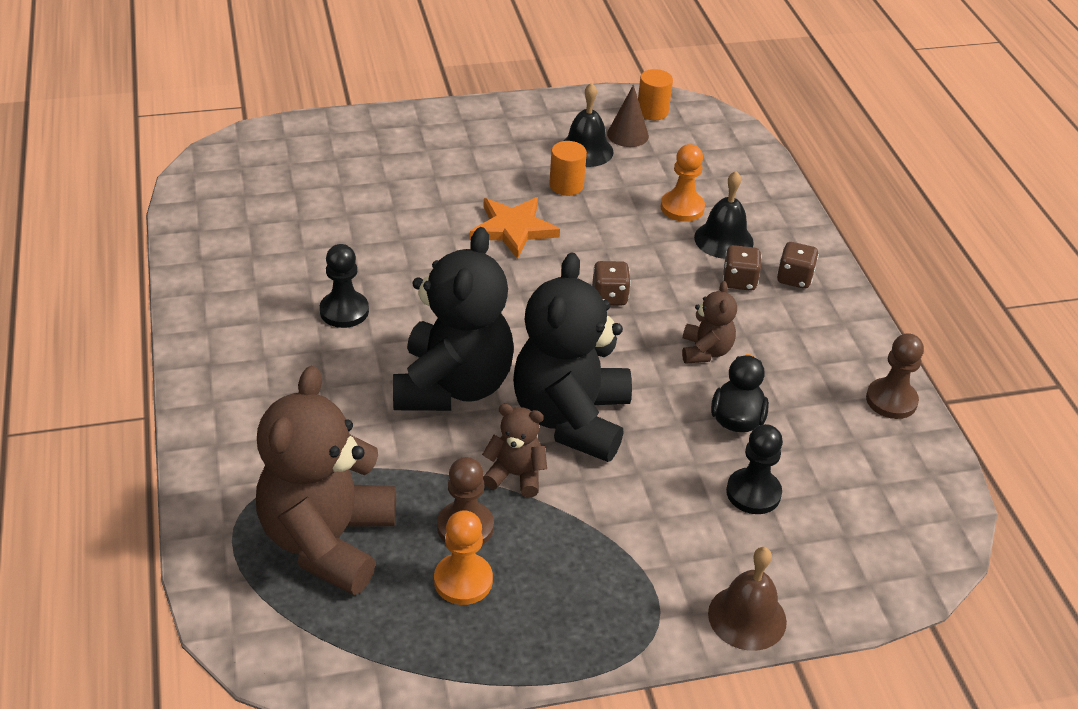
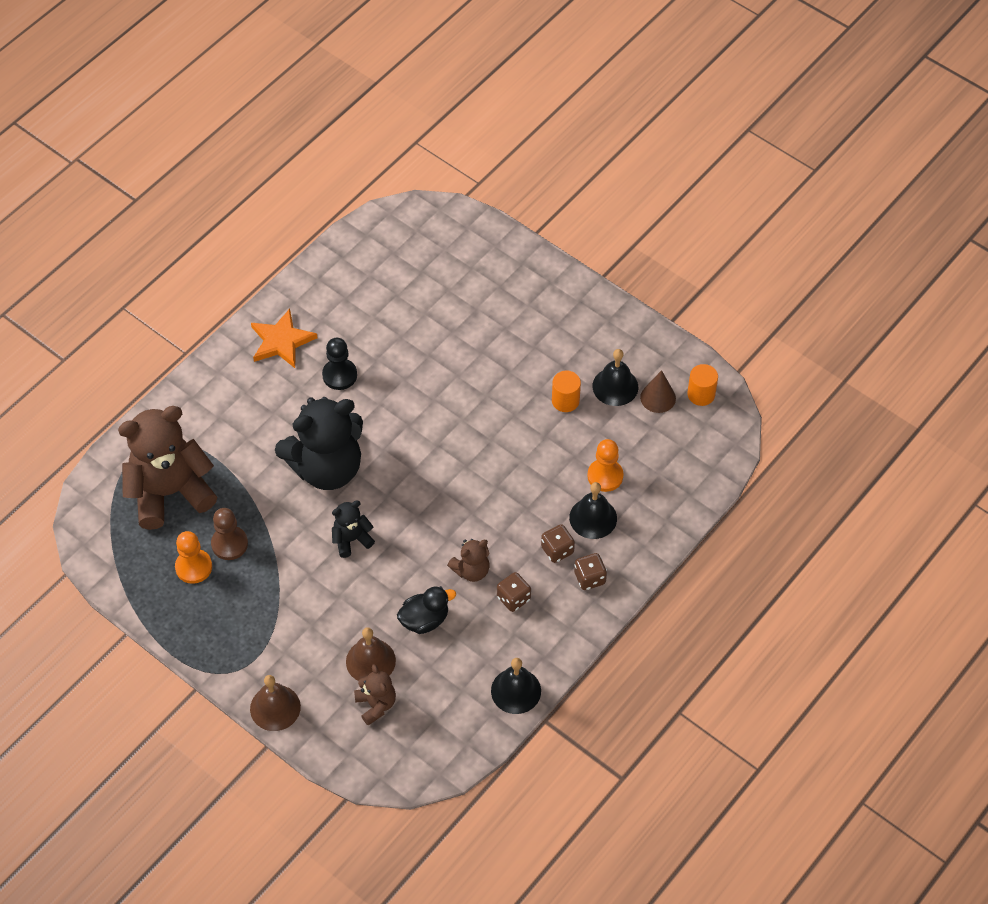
camera: 55 degrees right, 15 degrees up
orange star [470,197,560,259] -> orange star moved to [251,309,318,368]
brown teddy bear [482,404,547,497] -> brown teddy bear moved to [354,664,396,726]
black teddy bear [513,252,632,462] -> black teddy bear [332,500,375,558], size x0.47
brown dice [592,261,631,306] -> brown dice moved to [497,572,531,612]
black pawn [726,424,783,514] -> brown bell [346,627,396,681]
brown pawn [866,333,924,419] -> black bell [491,658,541,714]

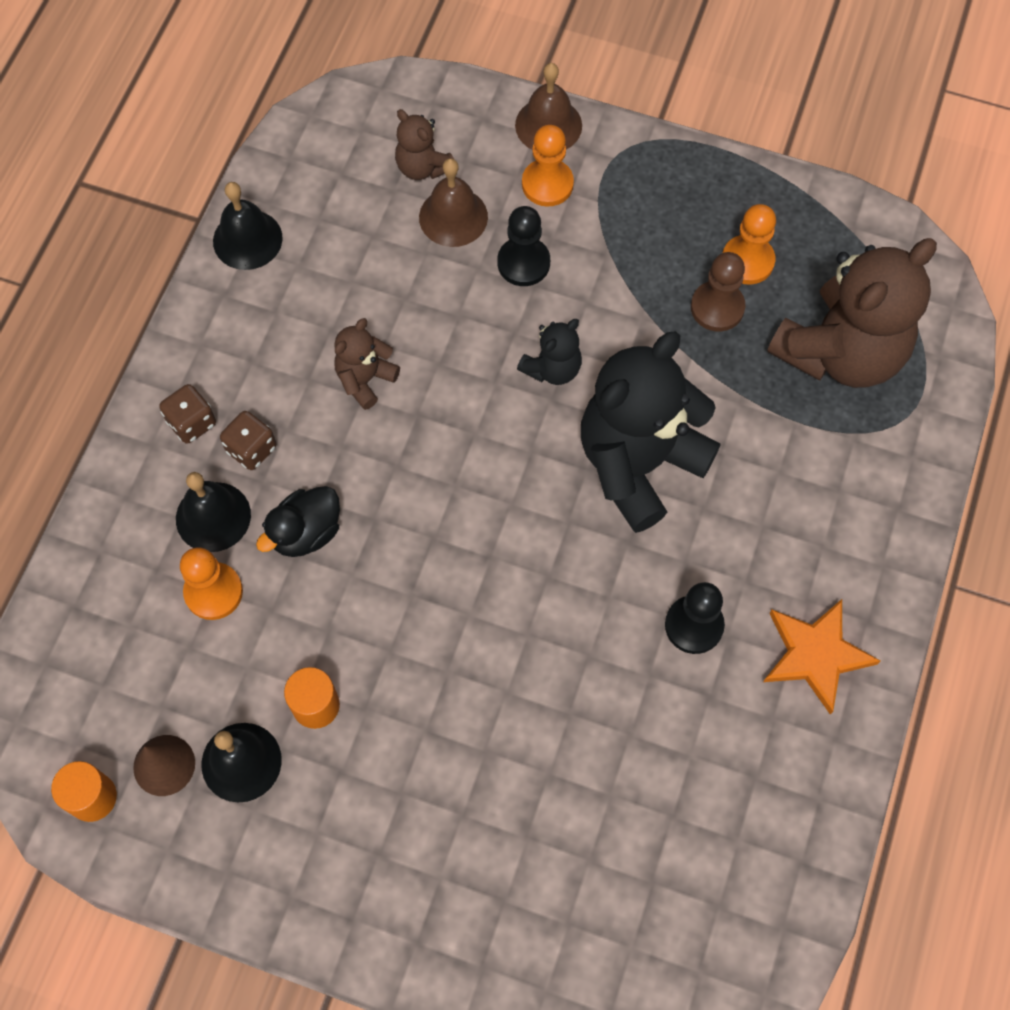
camera: 160 degrees right, 10 degrees up
black duck [397,586,456,634] -> black duck moved to [256,486,340,557]
brown dice [497,572,531,612] -> none
none -> black pawn [497,206,550,286]
none -> orange pawn [522,125,574,207]

